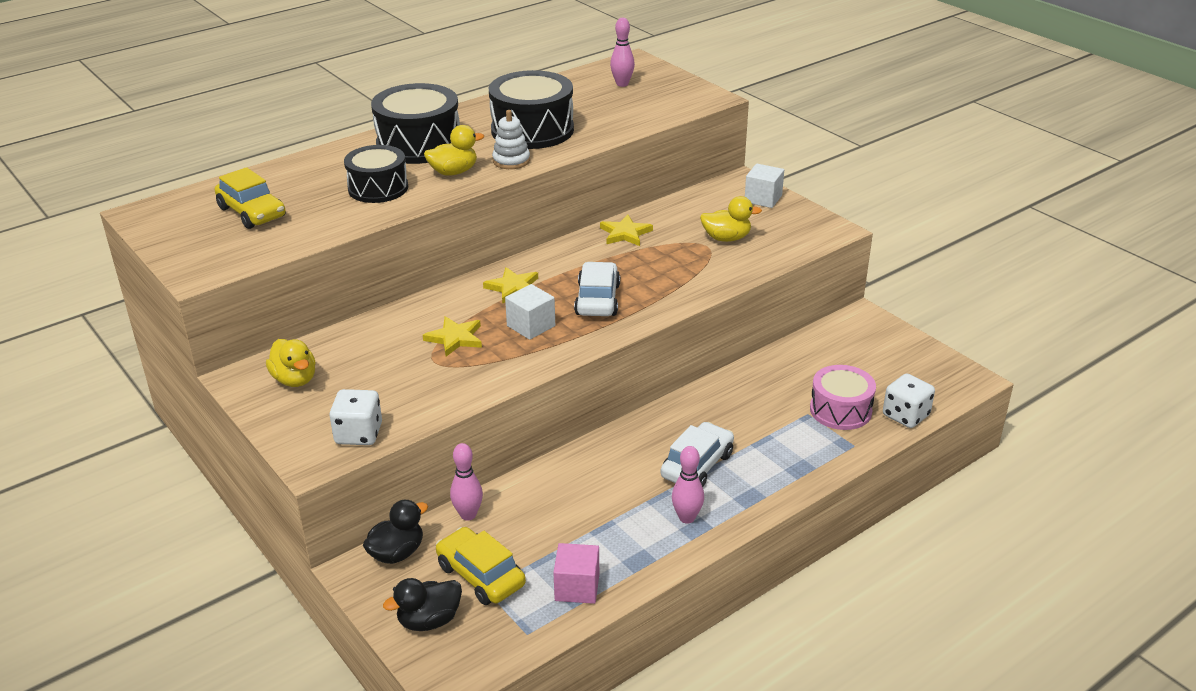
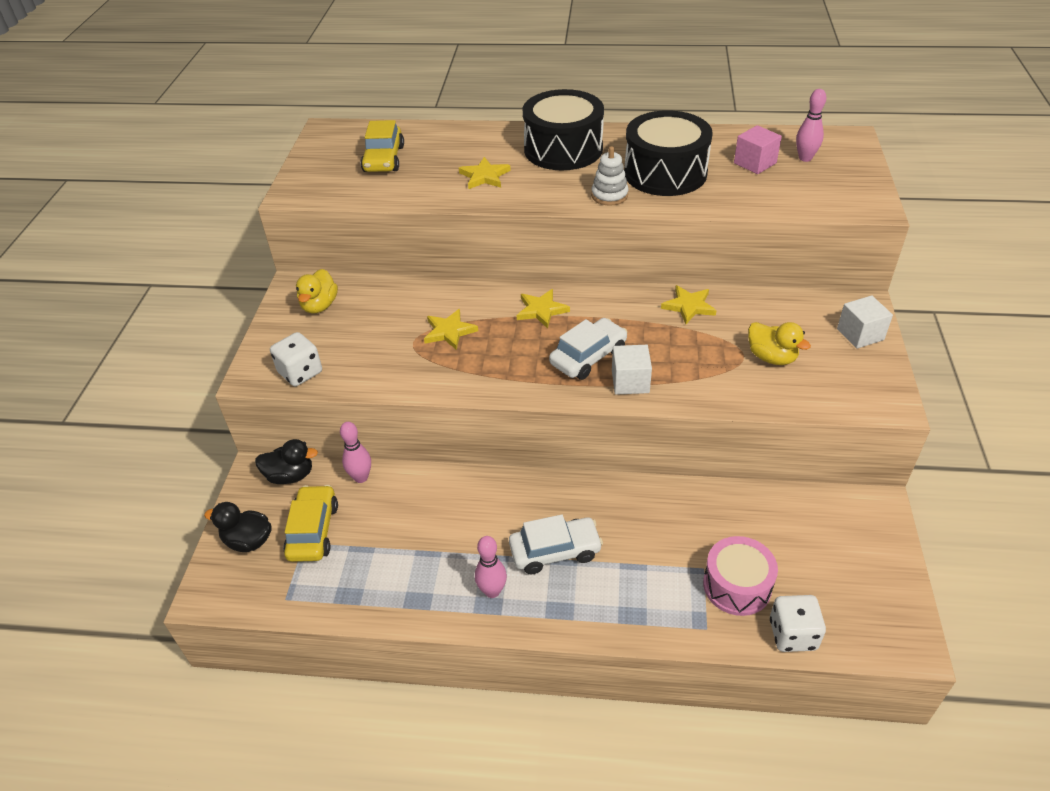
camera: 45 degrees right, 10 degrees up
black drum [344,145,408,203] -> yellow star [459,157,511,189]
yellow duck [424,125,484,176] -> none
white cube [505,284,555,340] -> white cube moved to [612,345,652,395]
pink cube [553,543,599,604] -> pink cube moved to [734,125,782,174]

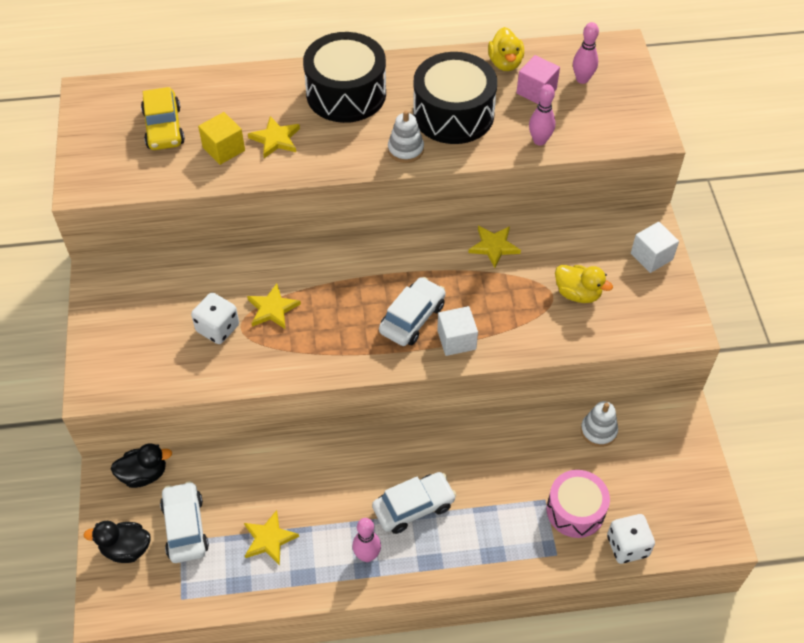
camera: 15 degrees left, 10 degrees up
white dice [270,332,322,386] -> white dice moved to [191,293,239,344]
yellow car [283,485,338,562] -> white car [160,481,209,563]
yellow duck [296,269,338,314] -> yellow duck moved to [488,27,524,71]
pink bowling pin [340,422,371,483] -> pink bowling pin moved to [529,84,556,146]
yellow star [517,289,570,329] -> yellow star moved to [244,510,299,565]
none -> yellow cube [198,112,245,165]
none -> white stacking toy [581,401,618,447]

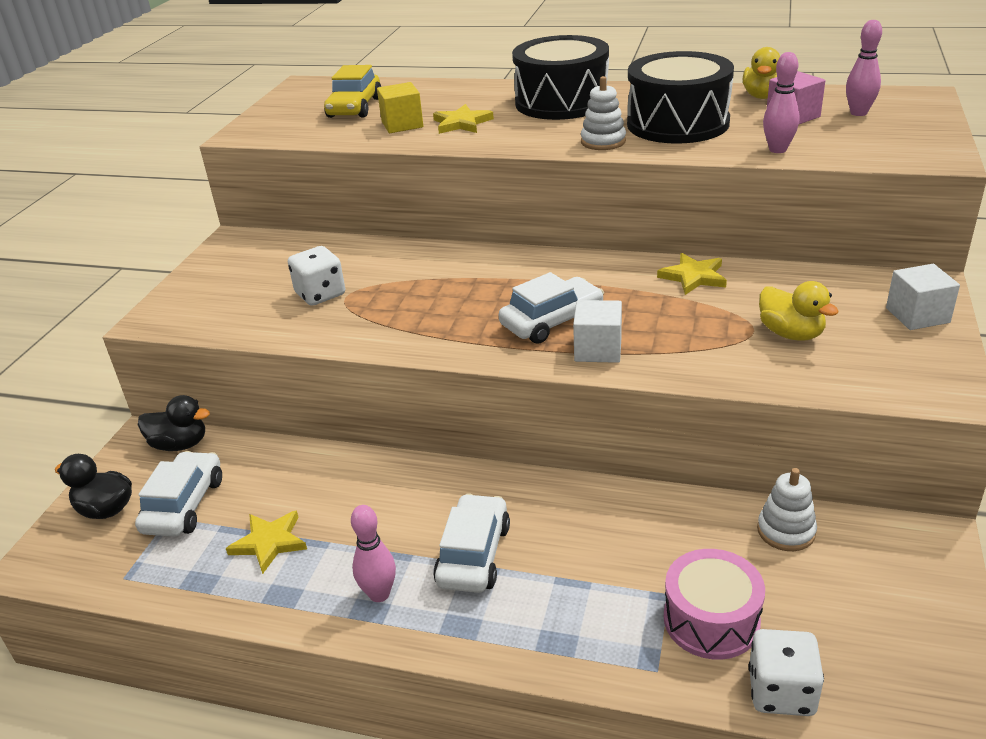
camera: 25 degrees right, 20 degrees down
yellow star [247,283,301,329] -> none
white car [372,472,456,534] -> white car turned 75 degrees counterclockwise [433,494,510,593]

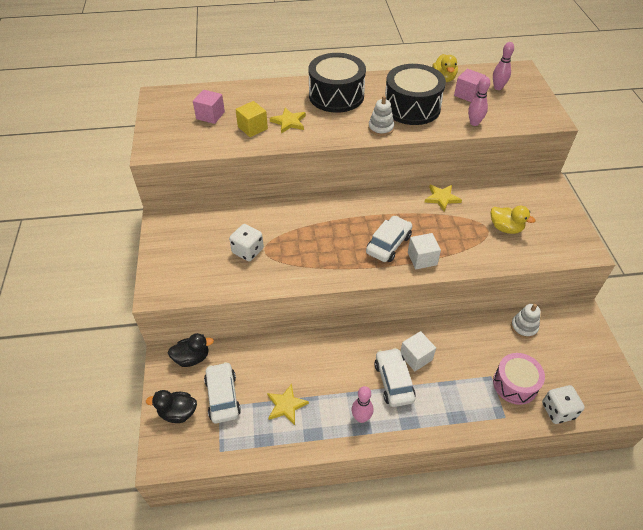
camera: 25 degrees left, 15 degrees up
yellow car [324,65,381,118] -> pink cube [193,90,225,124]
white cube [886,264,960,330] -> white cube moved to [400,331,436,371]

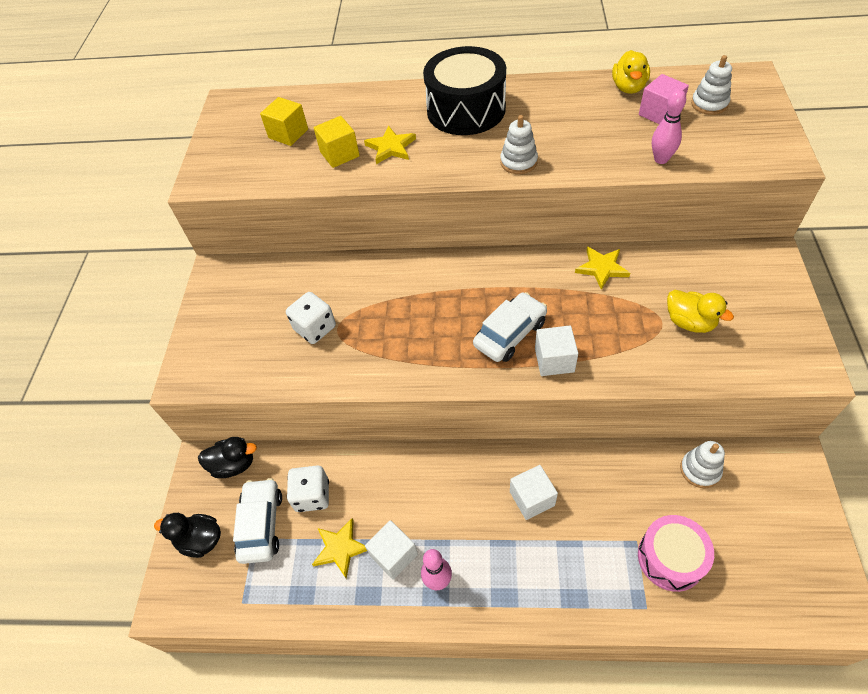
camera: 15 degrees right, 5 degrees up
pink cube [193,90,225,124] -> yellow cube [260,97,308,146]
white car [374,348,416,407] -> none
black drum [385,64,446,125] -> none
pink bowling pin [493,42,514,90] -> white stacking toy [691,55,732,115]
white dice [542,385,585,424] -> white dice moved to [287,465,329,512]
none -> white cube [365,520,418,580]

